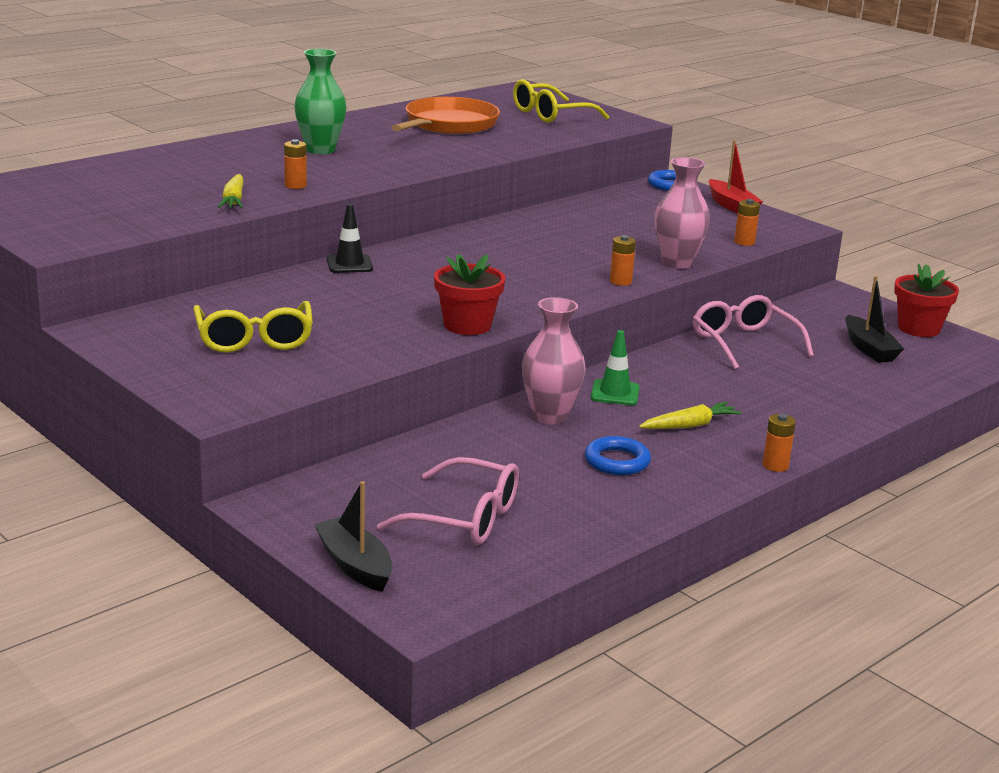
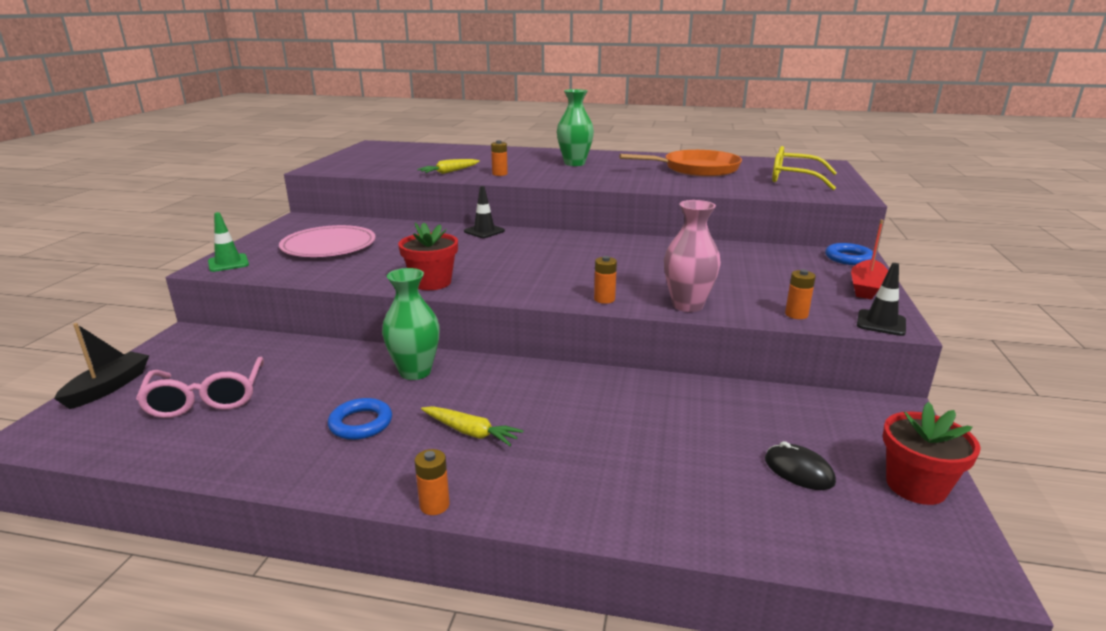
camera: 55 degrees right, 0 degrees up
yellow glasses [193,301,313,353] -> pink plate [279,225,376,257]
pink vase [522,297,585,424] -> green vase [382,268,440,380]
green traffic cone [591,330,640,405] -> green traffic cone moved to [208,212,249,272]
pink glasses [693,295,814,370] -> none
black boat [845,276,904,363] -> black mouse [765,441,836,490]
none -> black traffic cone [857,263,906,336]

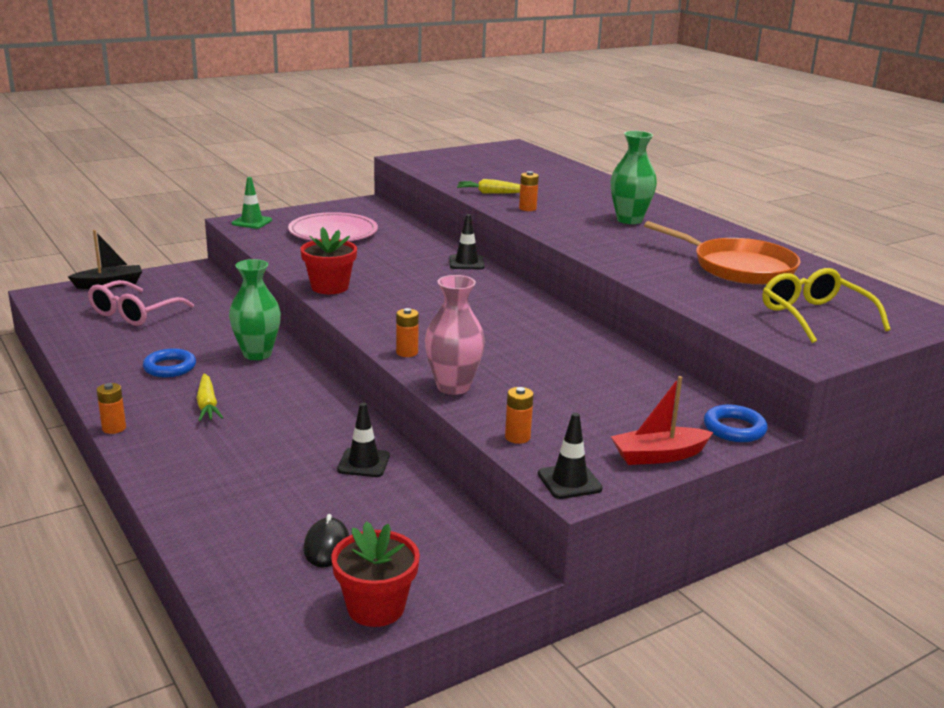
camera: 45 degrees right, 0 degrees up
none -> black traffic cone [337,403,390,477]

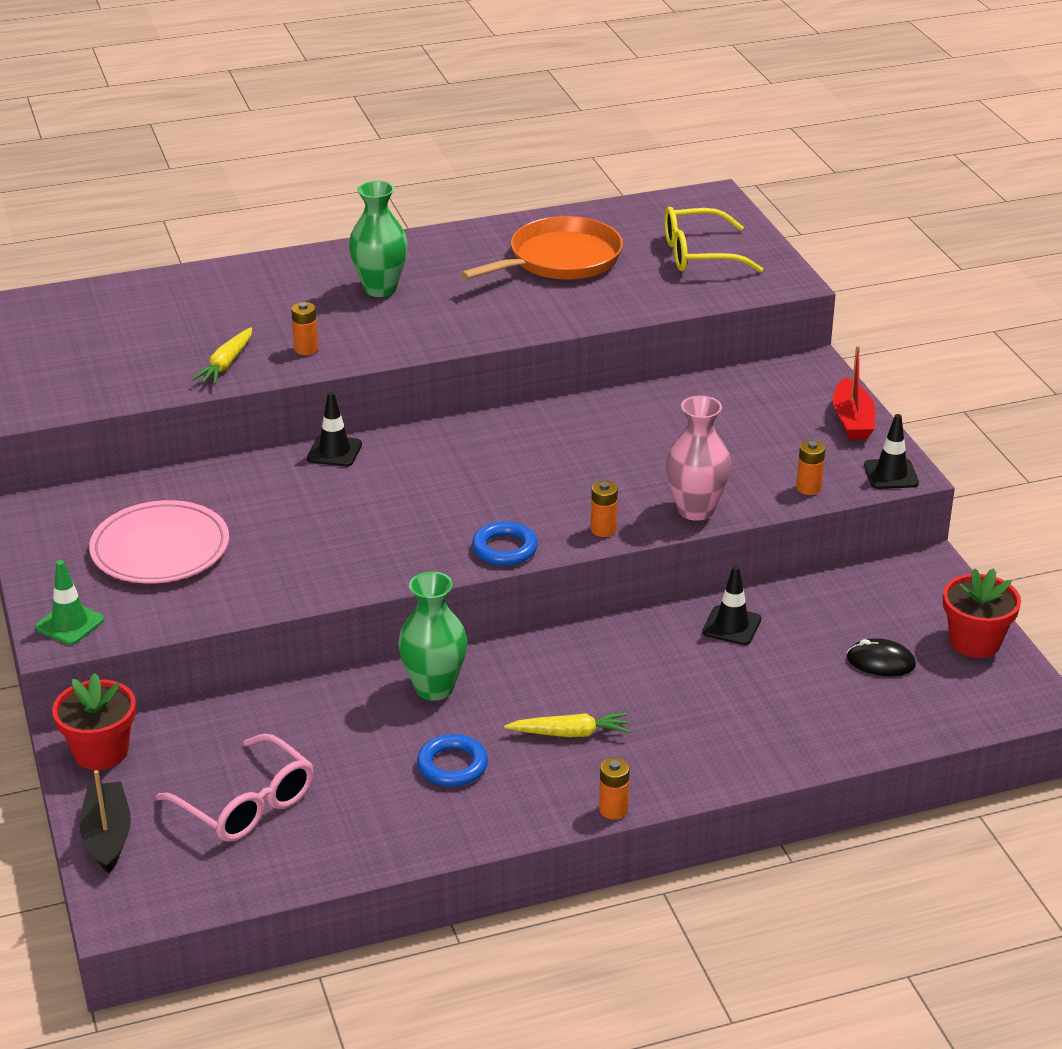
camera: 75 degrees left, 10 degrees up
red flower pot [300,227,357,294] -> red flower pot moved to [52,673,136,770]
blue ring [704,405,768,442] -> blue ring moved to [472,521,538,566]

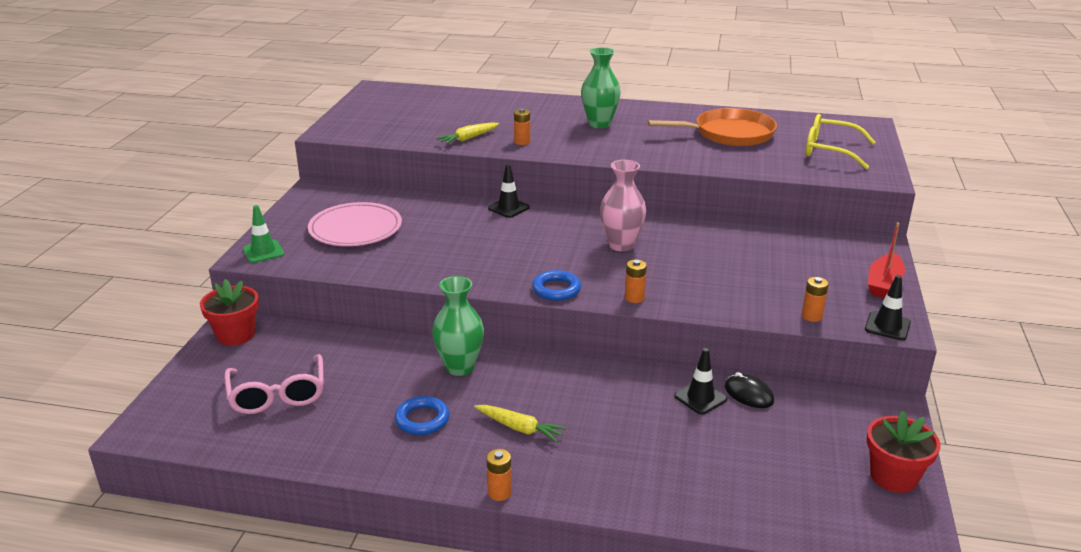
camera: 30 degrees right, 5 degrees down
black boat [80,770,131,873] -> none
pink vase [666,396,731,521] -> pink vase moved to [600,160,646,251]
black mouse [847,638,916,676] -> black mouse moved to [725,372,774,408]

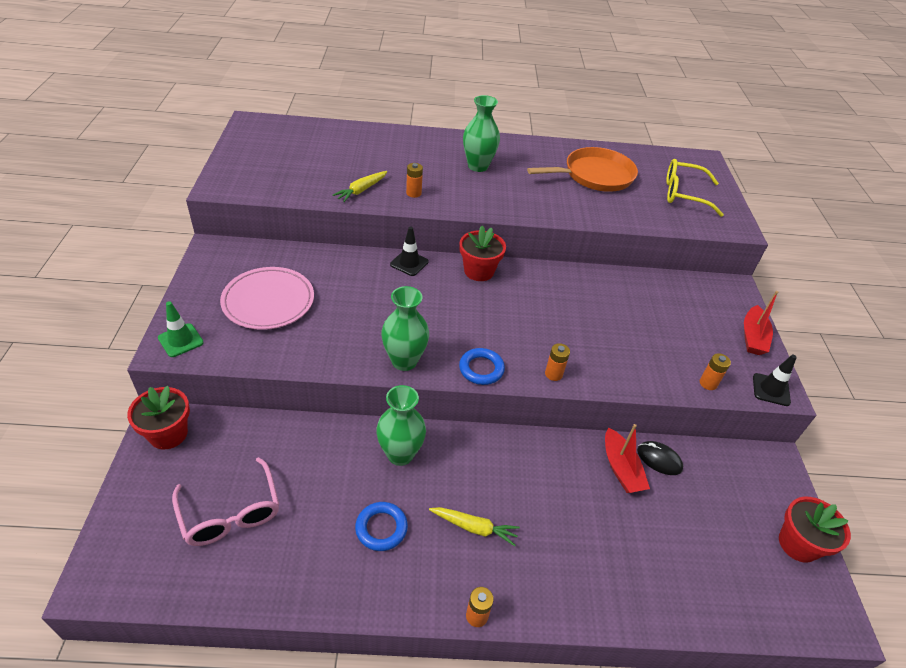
camera: 15 degrees left, 15 degrees up
pink vase [600,160,646,251] -> none
black traffic cone [674,348,727,415] -> red boat [605,424,650,493]
none -> green vase [381,286,429,371]
none -> red flower pot [459,226,506,281]

